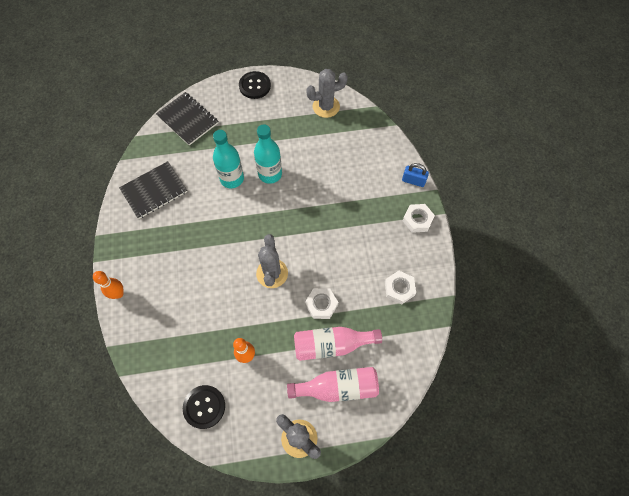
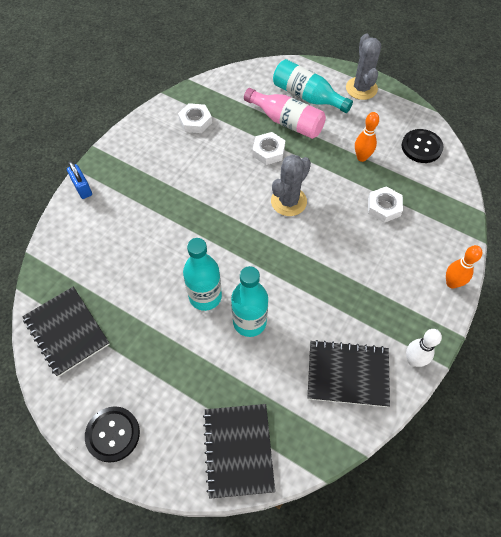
camera: 140 degrees left, 5 degrees down
pink bottle [287,367,379,402] -> turquoise bottle [273,59,353,113]
grey cactus [306,69,348,118] -> black notebook [22,287,110,377]
white nut [403,204,435,233] -> white nut moved to [368,186,403,223]
none -> white bowling pin [406,329,442,367]

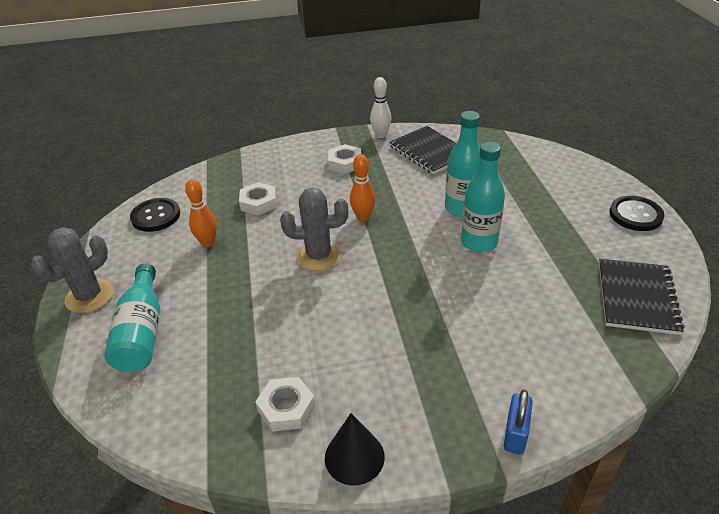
camera: 130 degrees left, 20 degrees down
black notebook [203,404,275,499] -> none
pink bottle [244,88,326,139] -> none
white nut [252,132,285,165] -> white nut moved to [328,144,361,174]
orange bowling pin [446,245,482,289] -> orange bowling pin moved to [350,154,375,222]
none -> black cone [325,413,385,485]

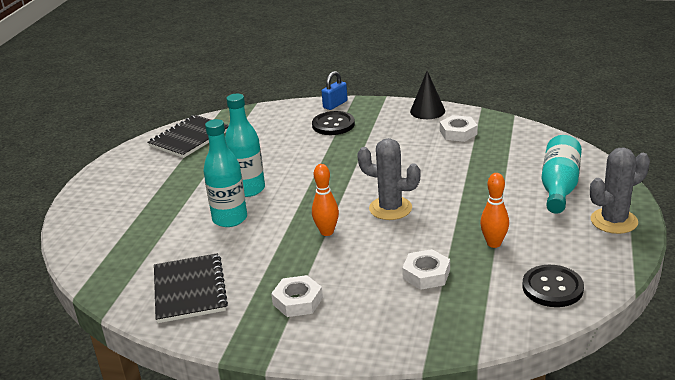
camera: 155 degrees left, 10 degrees down
white bowling pin [370,77,391,138] -> none
black button [609,196,665,231] -> black button moved to [312,111,355,135]

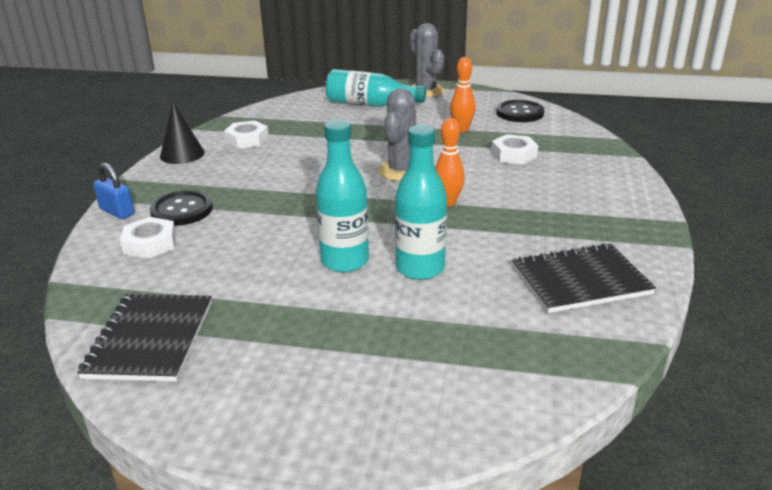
camera: 95 degrees left, 0 degrees up
black notebook [147,115,229,158] -> black notebook turned 60 degrees clockwise [77,294,212,382]
white nut [271,275,323,317] -> white nut moved to [120,217,176,259]

